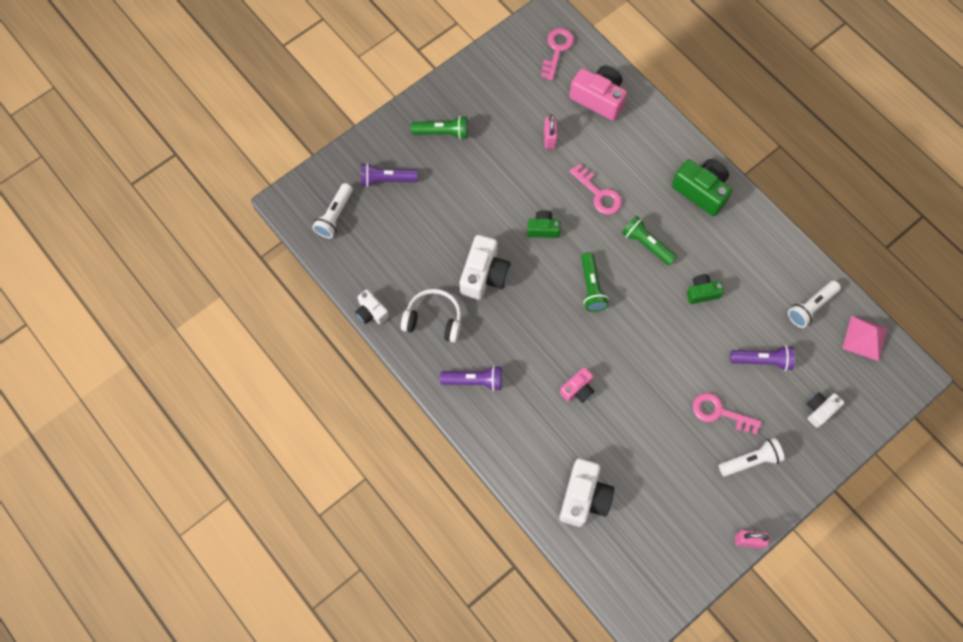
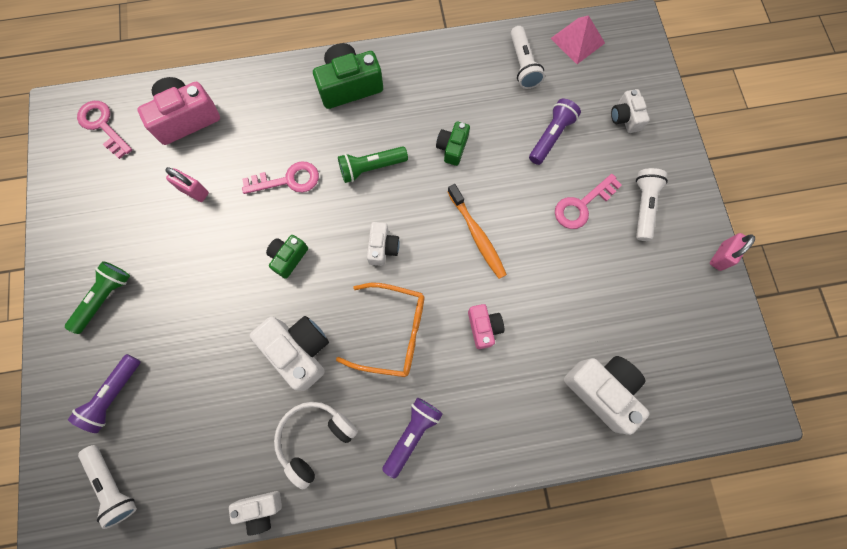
camera: 60 degrees left, 5 degrees up
green flashlight [581,252,609,312] -> white camera [367,222,400,266]
none -> orange glasses [336,283,425,377]
none -> orange toothbrush [448,184,507,279]

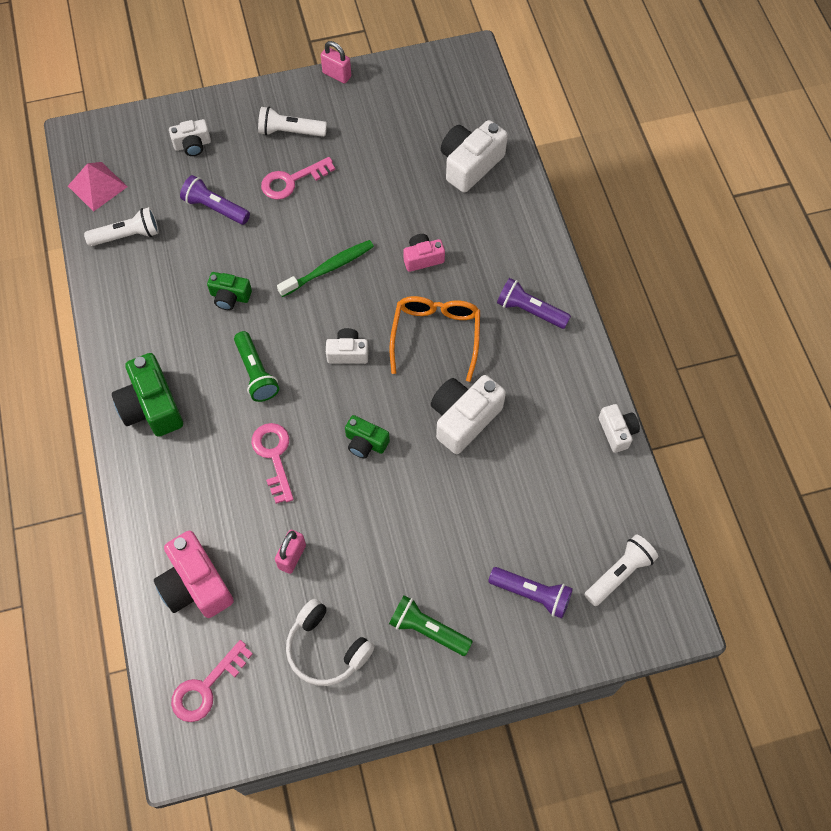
camera: 95 degrees left, 10 degrees down
white headphones [274,402,358,489] -> white headphones moved to [286,598,374,686]
orange toothbrush [448,184,507,279] -> green toothbrush [277,240,374,297]
pink key [555,174,622,229] -> pink key turned 105 degrees clockwise [261,157,335,200]

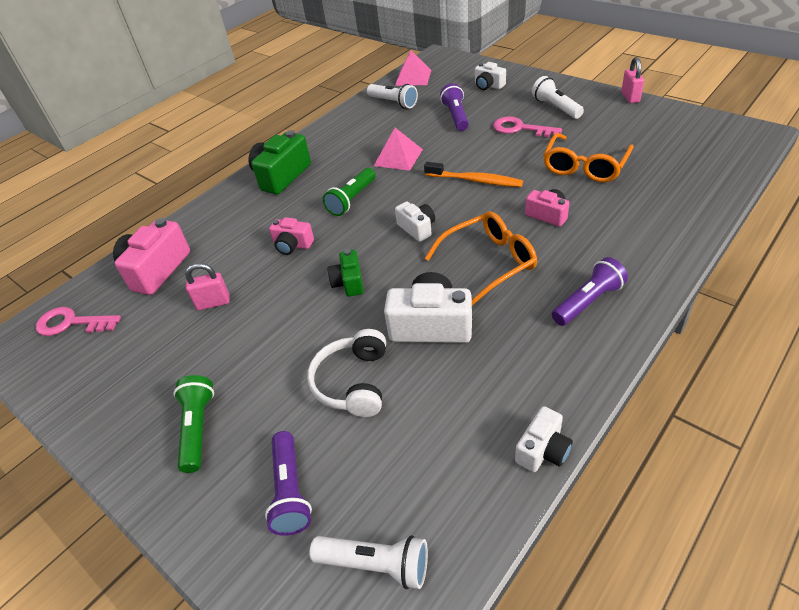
camera: 60 degrees right, 20 degrees down
green camera [207,272,252,310] -> pink pyramid [374,128,423,171]
pink key [251,423,294,504] -> pink camera [269,217,314,255]
green toothbrush [277,240,374,297] -> orange toothbrush [424,162,523,187]
white headphones [286,598,374,686] -> white headphones moved to [307,329,386,417]
white camera [441,120,508,193] -> none
purple flashlight [497,278,571,329] -> purple flashlight turned 60 degrees clockwise [552,257,628,326]
none -> orange glasses [543,133,634,182]

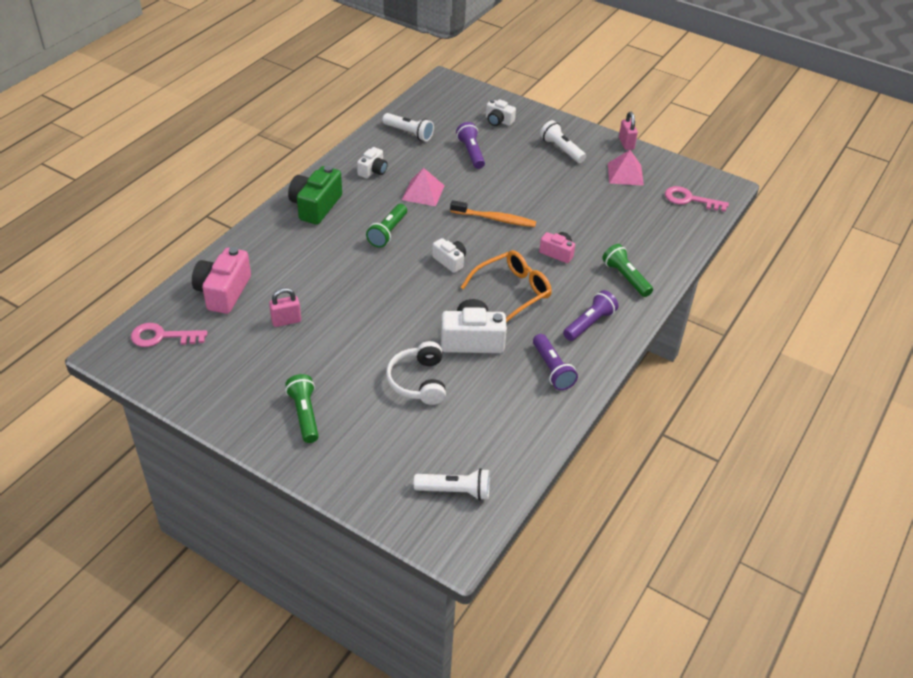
camera: 15 degrees left, 0 degrees up
purple flashlight [265,431,312,536] -> purple flashlight moved to [533,334,578,390]
pink camera [269,217,314,255] -> none
green camera [327,249,364,297] -> none
pink pyramid [395,50,431,86] -> pink pyramid moved to [608,150,644,186]
pink key [493,116,562,137] -> pink key moved to [665,186,729,212]
white camera [515,406,573,472] -> white camera moved to [357,147,388,178]
orange glasses [543,133,634,182] -> none
none -> green flashlight [602,244,653,297]

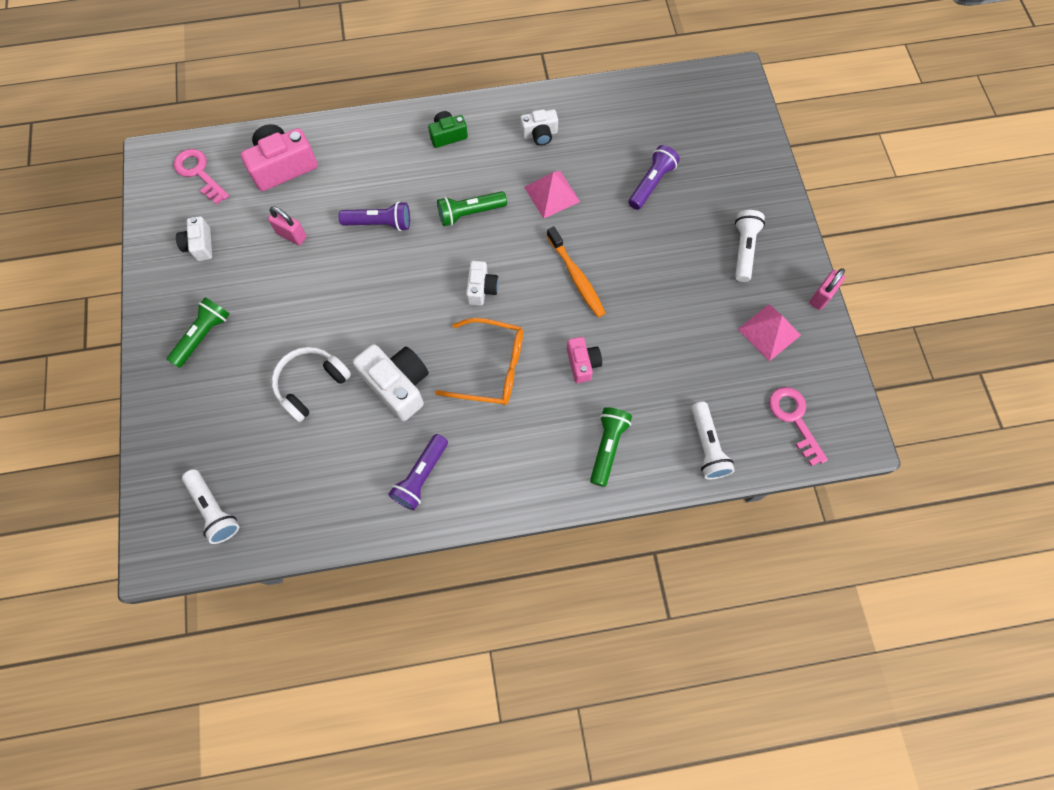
camera: 50 degrees right, 25 degrees up
green camera [288,166,342,225] -> green camera [428,111,468,148], size x0.58
white flashlight [382,113,434,141] -> white flashlight moved to [691,402,735,479]
white camera [486,99,516,126] -> white camera moved to [176,216,212,261]
purple flashlight [563,290,618,341] -> purple flashlight moved to [339,201,410,231]

